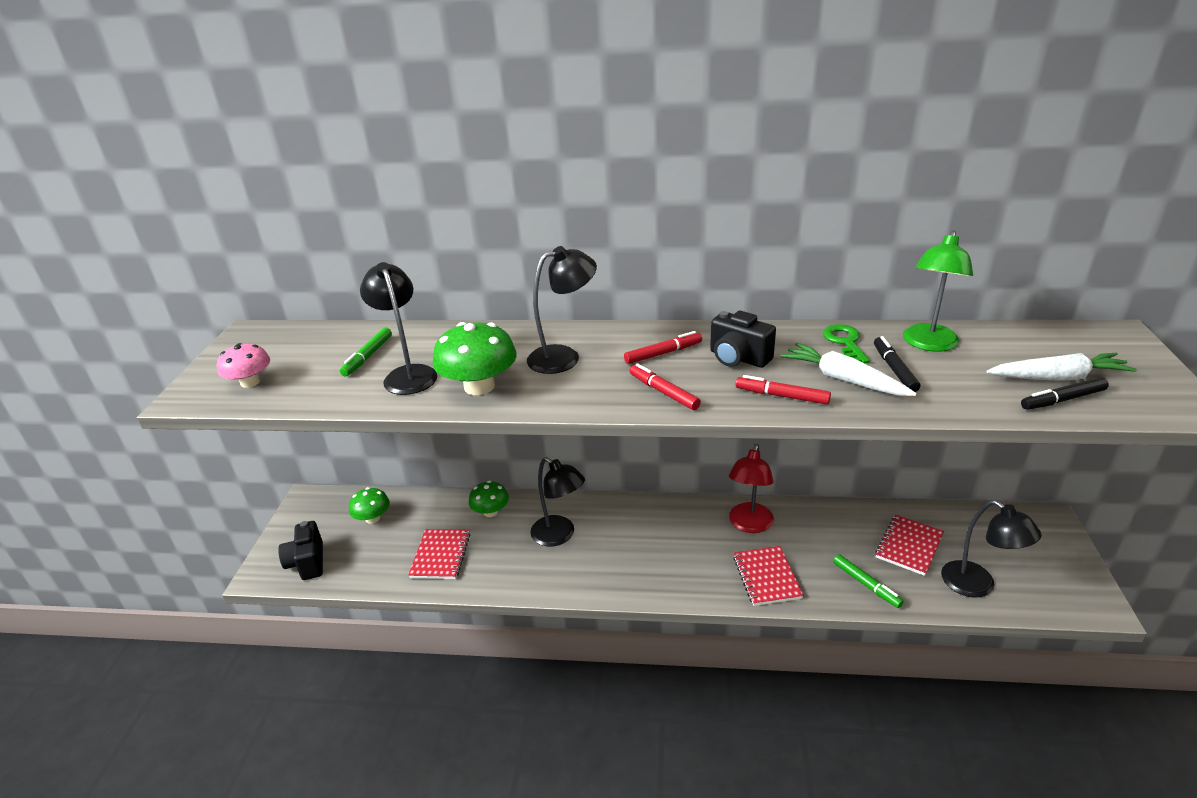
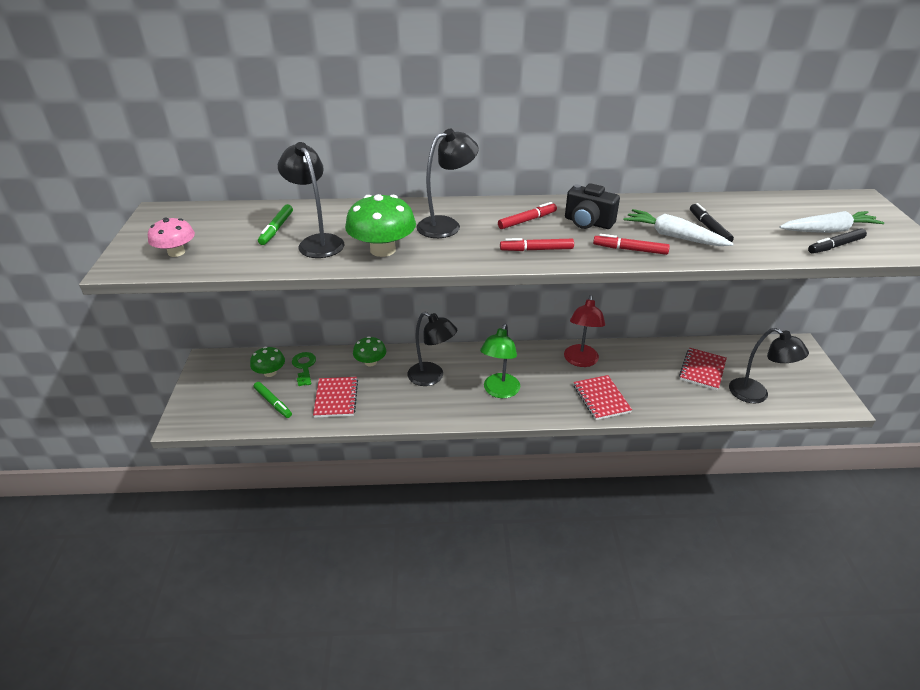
camera: 10 degrees left, 5 degrees up
black camera [278,521,323,580] -> none
red marker [630,363,701,410] -> red marker turned 45 degrees counterclockwise [500,238,574,251]
green key [823,324,870,363] -> green key moved to [292,352,316,386]
green marker [833,554,904,608] -> green marker moved to [254,382,292,418]
green lamp [903,230,973,352] -> green lamp moved to [480,324,520,398]

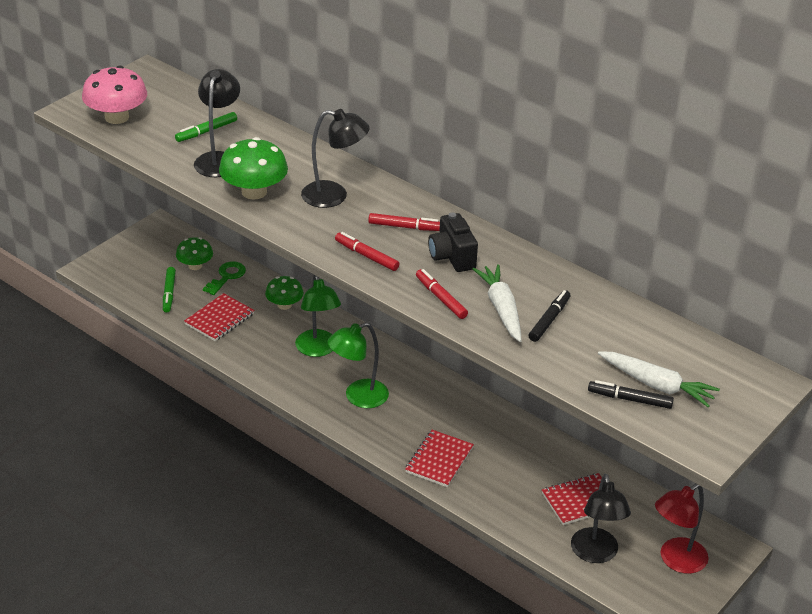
camera: 40 degrees right, 0 degrees up
pink mushroom [148,218,195,257] -> pink mushroom [82,65,147,124], size x1.59
black lamp [408,312,457,386] -> green lamp [295,275,341,357]
red lamp [564,295,605,367] -> red lamp moved to [655,484,708,574]

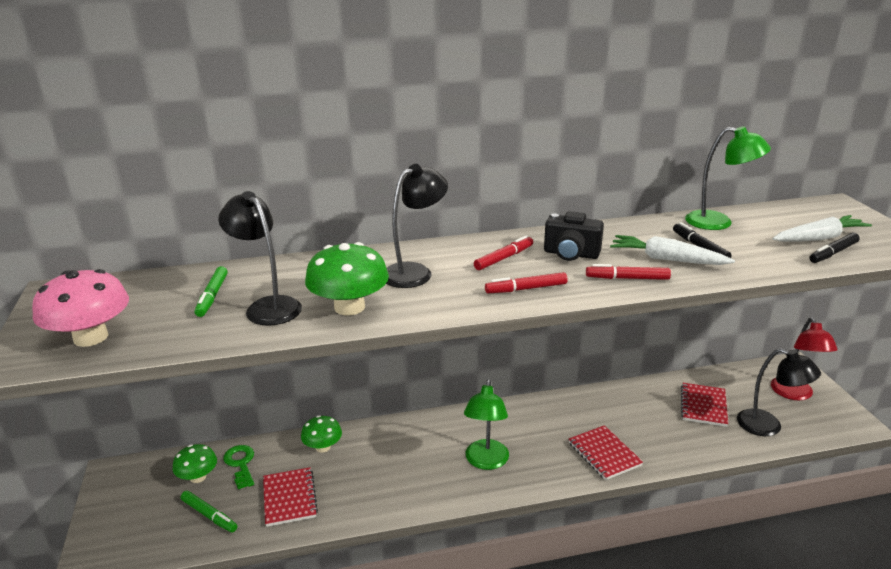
camera: 50 degrees left, 10 degrees down
green lamp [295,275,341,357] -> green lamp moved to [685,126,771,230]

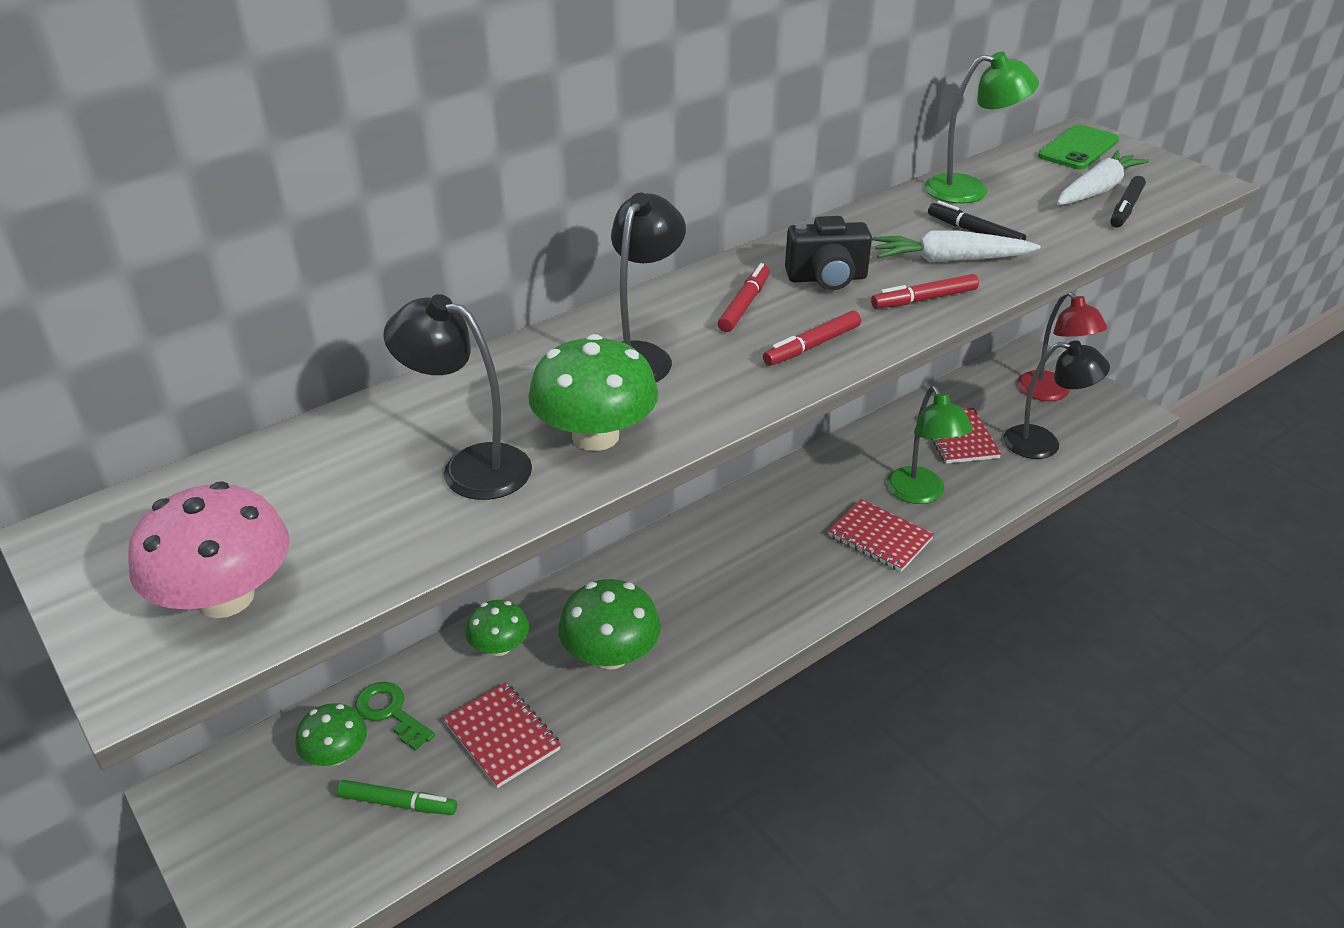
camera: 25 degrees left, 10 degrees up
green marker [194,266,228,317] -> none
green lamp [464,379,509,470] -> green lamp moved to [887,386,973,504]
none -> green mushroom [558,579,661,670]
none -> green phone [1038,124,1119,170]

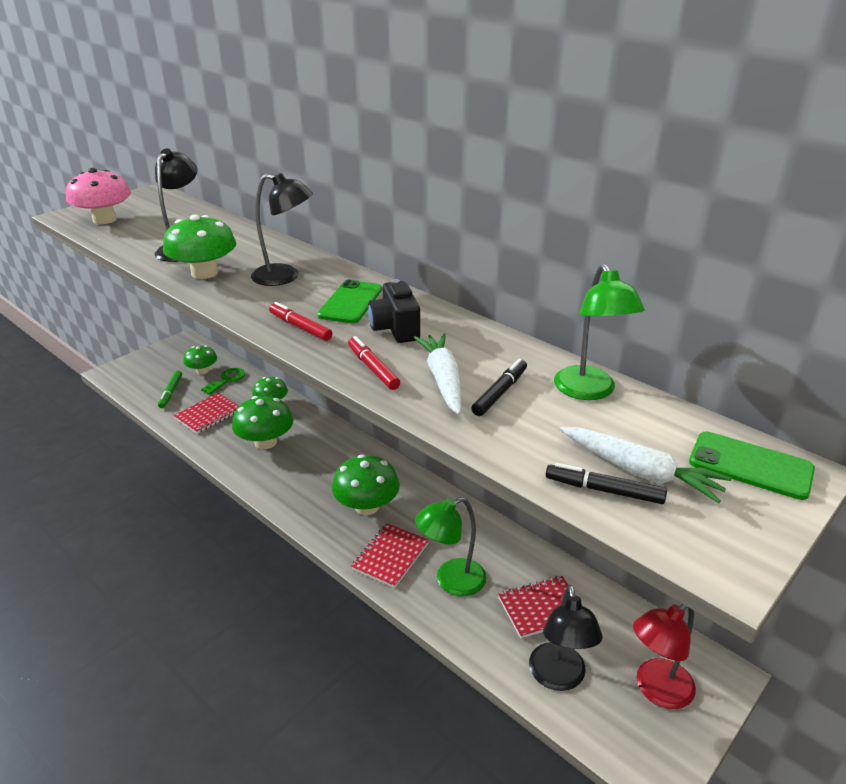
camera: 80 degrees right, 5 degrees down
red marker [718,263,770,332] -> green phone [317,280,382,323]
none -> green mushroom [332,454,400,515]

